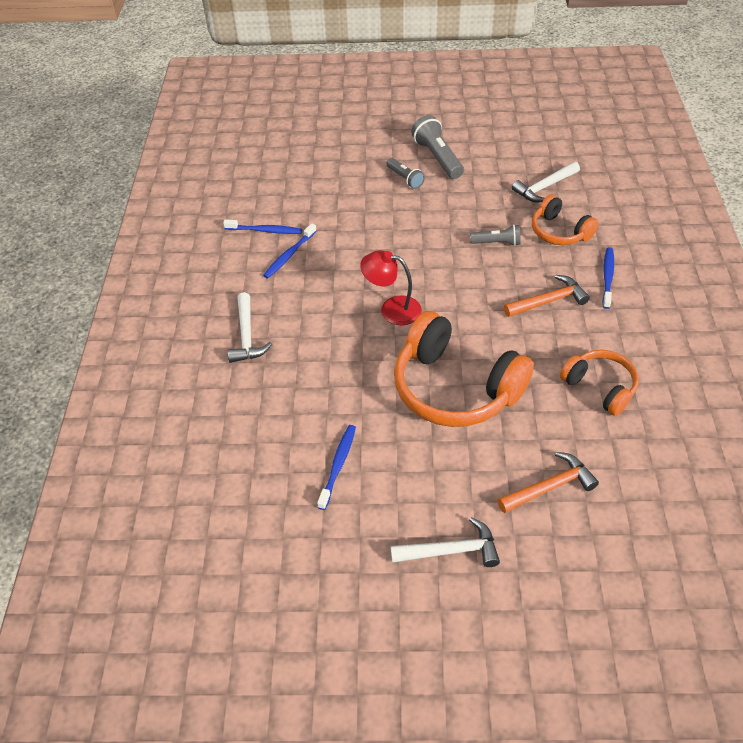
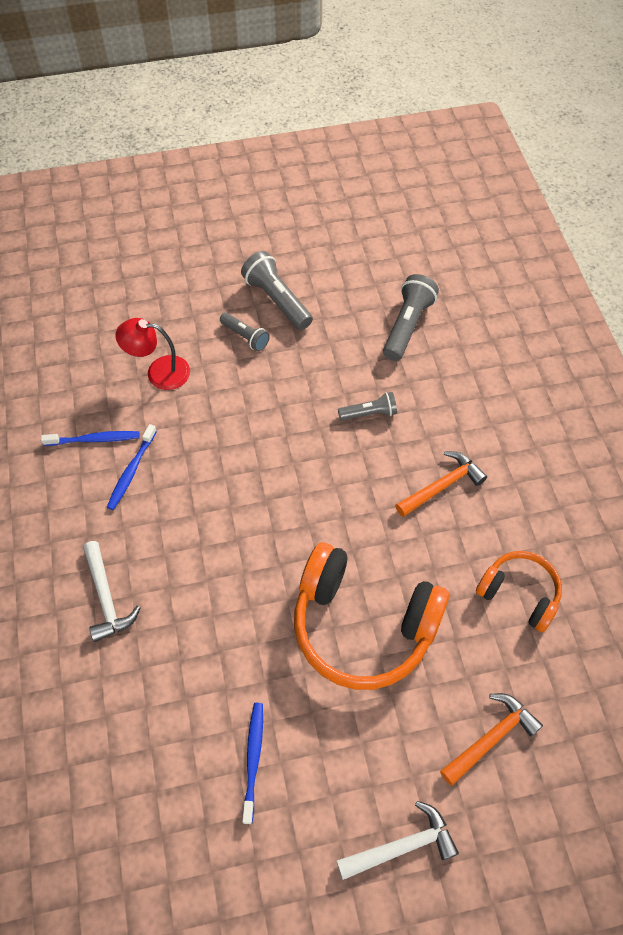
camera: 15 degrees left, 10 degrees up
red lamp [360,250,422,325] -> red lamp moved to [115,318,190,390]
white hammer [512,161,580,203] -> grey flashlight [383,274,439,361]
orange headphones [532,195,599,245] -> none
blue toothbrush [603,247,614,309] -> none

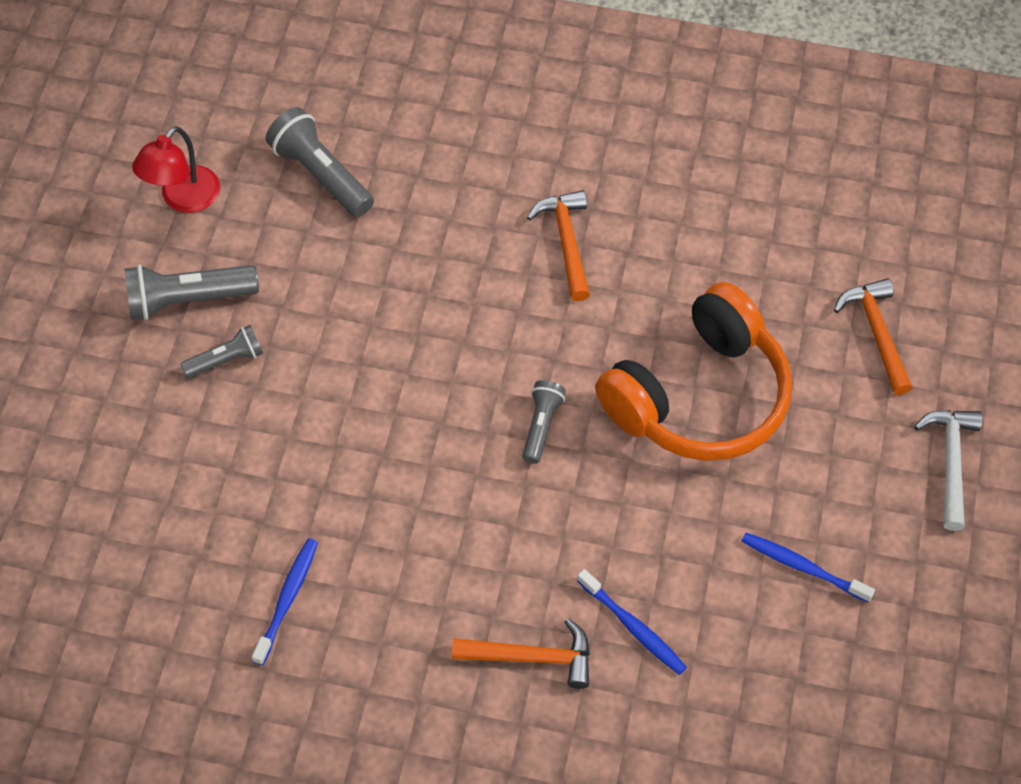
camera: 65 degrees left, 0 degrees up
white hammer [83,541,140,642] -> orange hammer [452,618,590,689]
blue toothbrush [107,424,157,510] -> blue toothbrush moved to [577,569,687,675]
red lamp [115,318,190,390] -> red lamp moved to [132,126,220,213]
grey flashlight [338,392,397,421] -> grey flashlight moved to [522,380,566,464]
orange headphones [476,551,562,632] -> none

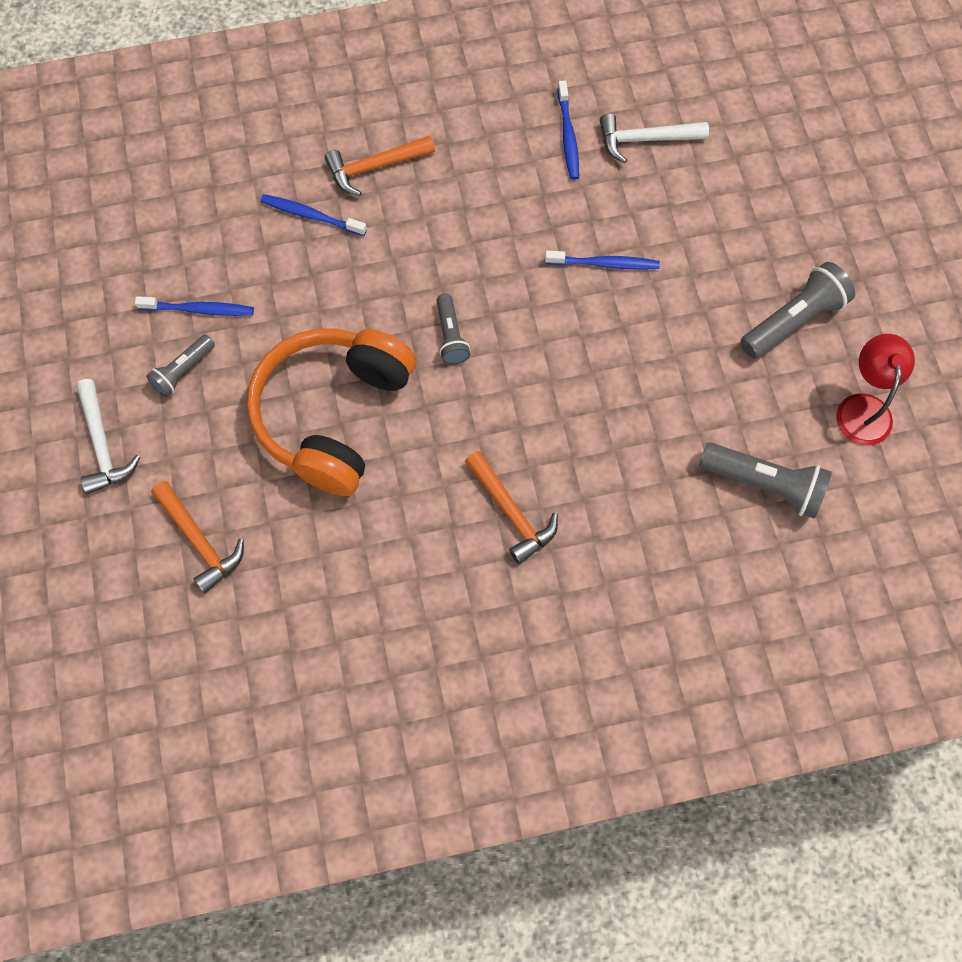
camera: 155 degrees right, 10 degrees up
grey flashlight [180,325,263,378] -> grey flashlight moved to [146,334,215,397]
none -> blue toothbrush [545,251,660,270]
none -> white hammer [600,113,709,163]

